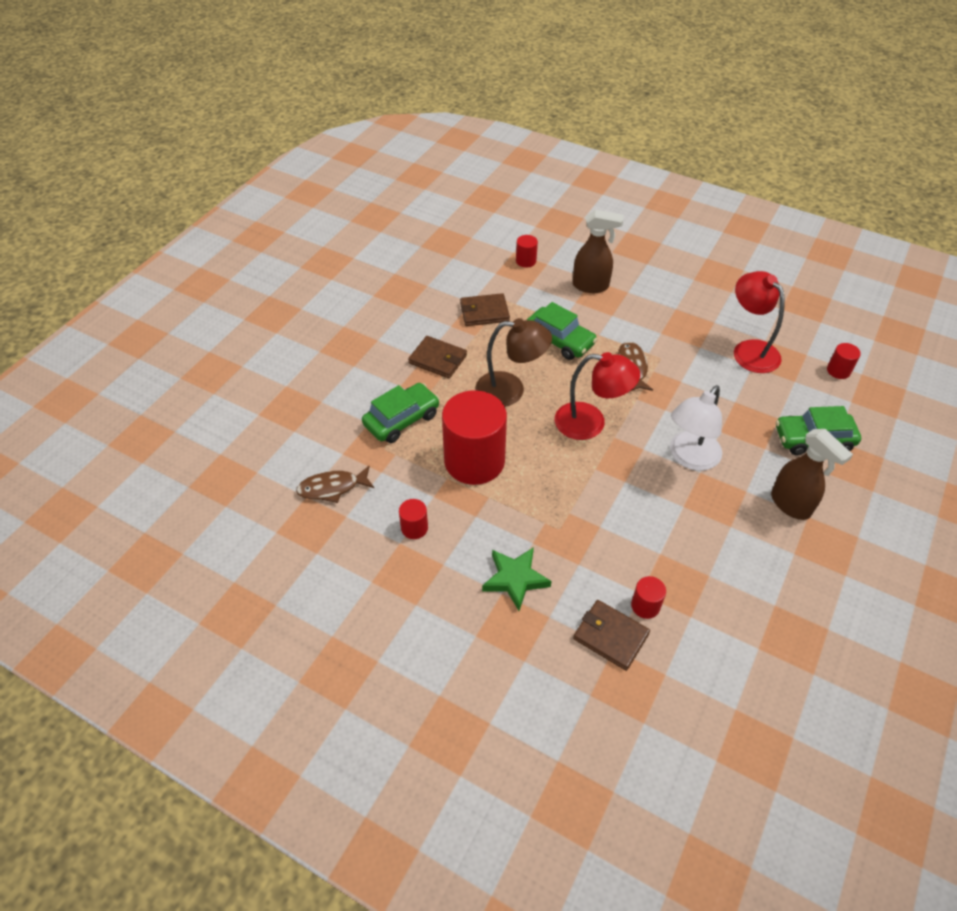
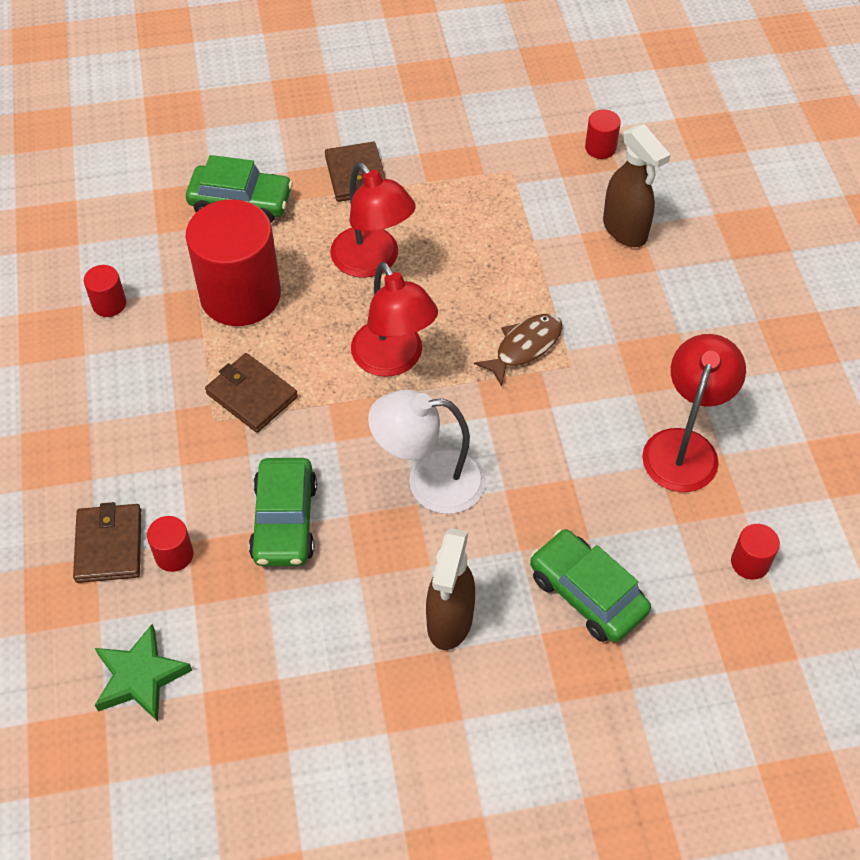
camera: 50 degrees right, 5 degrees up
brown fish [296,466,374,503] -> none
brown wallet [460,293,510,326] -> brown wallet moved to [205,353,298,433]
brown lamp [475,318,552,407] -> red lamp [330,162,416,278]
green star [482,547,552,611] -> green star moved to [95,624,192,721]
green car [527,302,597,360] -> green car moved to [249,458,317,566]

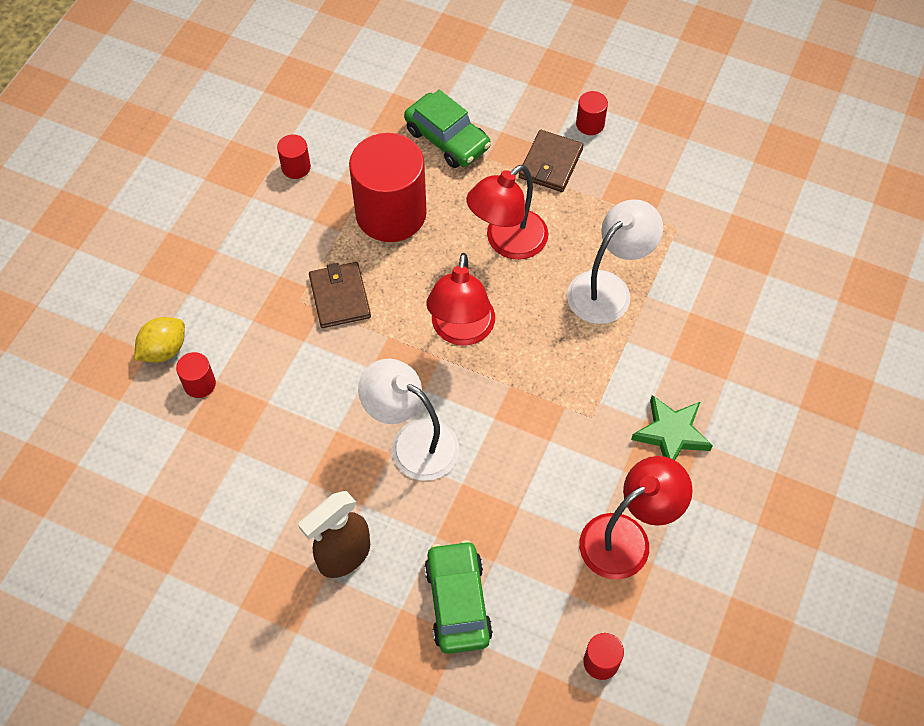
camera: 35 degrees right, 5 degrees up
brown wallet [73,502,141,583] -> yellow lemon [134,317,185,363]
green star [95,624,192,721] -> green star moved to [631,395,713,460]
green car [249,458,317,566] -> none
red lamp [330,162,416,278] -> red lamp turned 45 degrees clockwise [466,164,548,260]
brown fish [474,314,562,387] -> none
red cylinder [585,109,621,159] -> red cylinder moved to [576,91,608,135]
brown spray bottle [603,124,670,247] -> none
none -> white lamp [567,199,663,324]

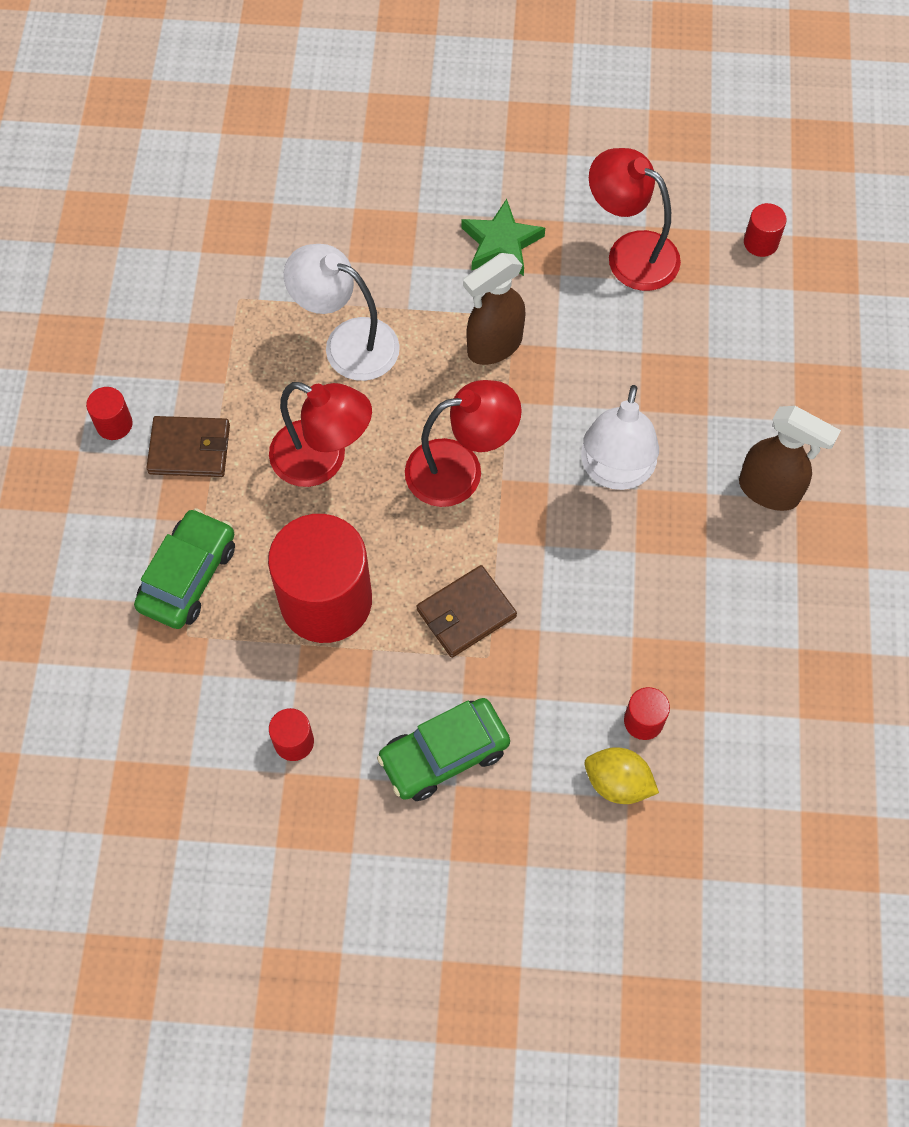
camera: 110 degrees left, 5 degrees up
green car [424,540,493,654] -> green car moved to [377,698,510,801]
none -> brown spray bottle [463,253,526,365]

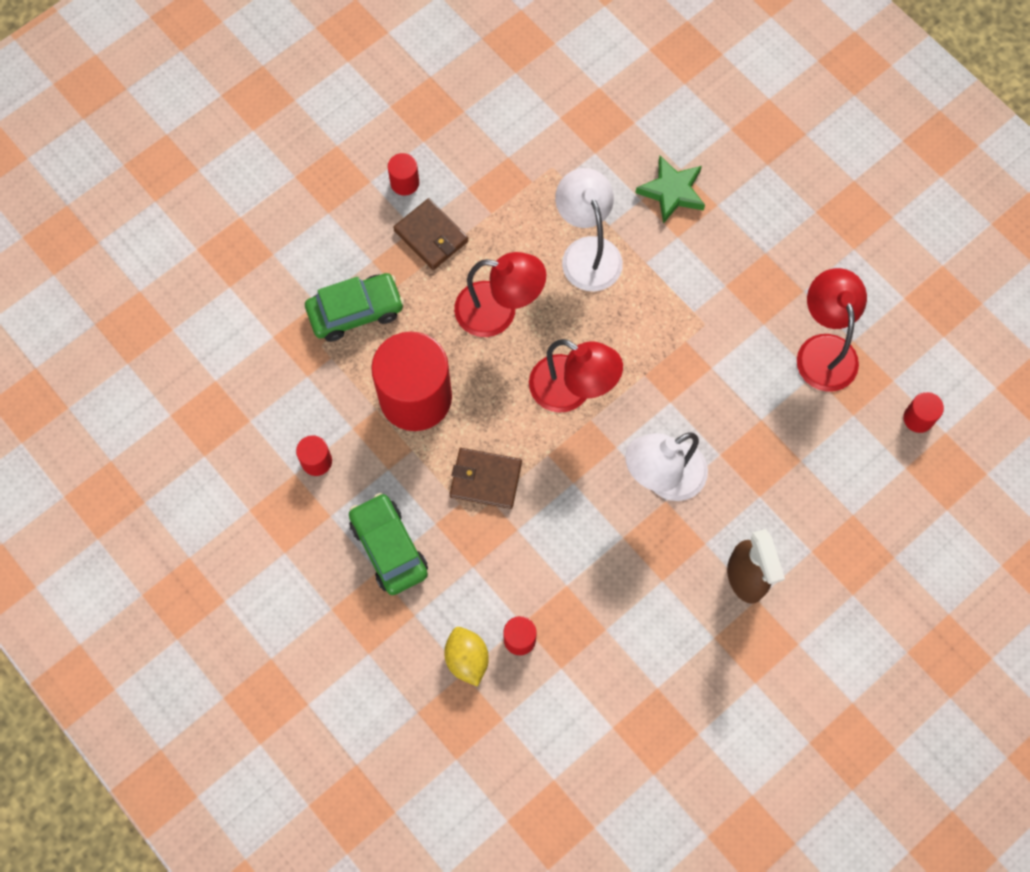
camera: 45 degrees right, 5 degrees up
red lamp [269,382,372,487] -> red lamp turned 60 degrees counterclockwise [454,252,546,337]
green car [377,698,510,801] -> green car turned 45 degrees clockwise [349,493,428,595]
green star [461,199,545,276] -> green star moved to [636,156,705,224]
brown spray bottle [463,253,526,365] -> none

